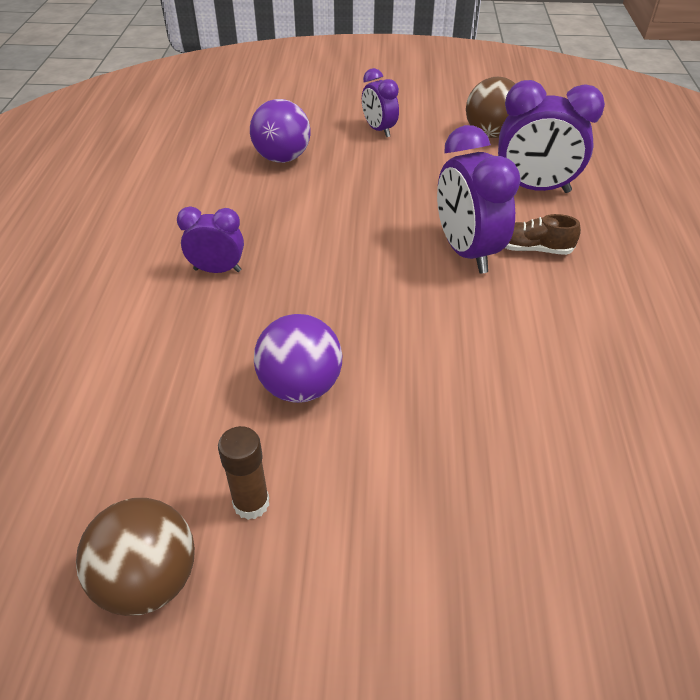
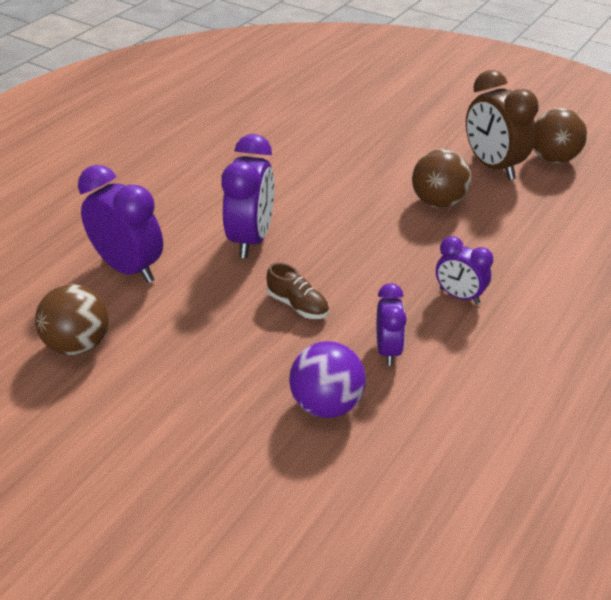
camera: 150 degrees left, 5 degrees down
brown glue stick [218,426,269,520] -> brown clock [466,70,539,180]
purple ball [254,314,342,403] -> brown ball [412,149,471,208]
purple clock [362,68,399,137] -> purple clock moved to [377,283,407,366]
brown shoe [505,214,581,255] -> brown shoe moved to [267,262,329,319]

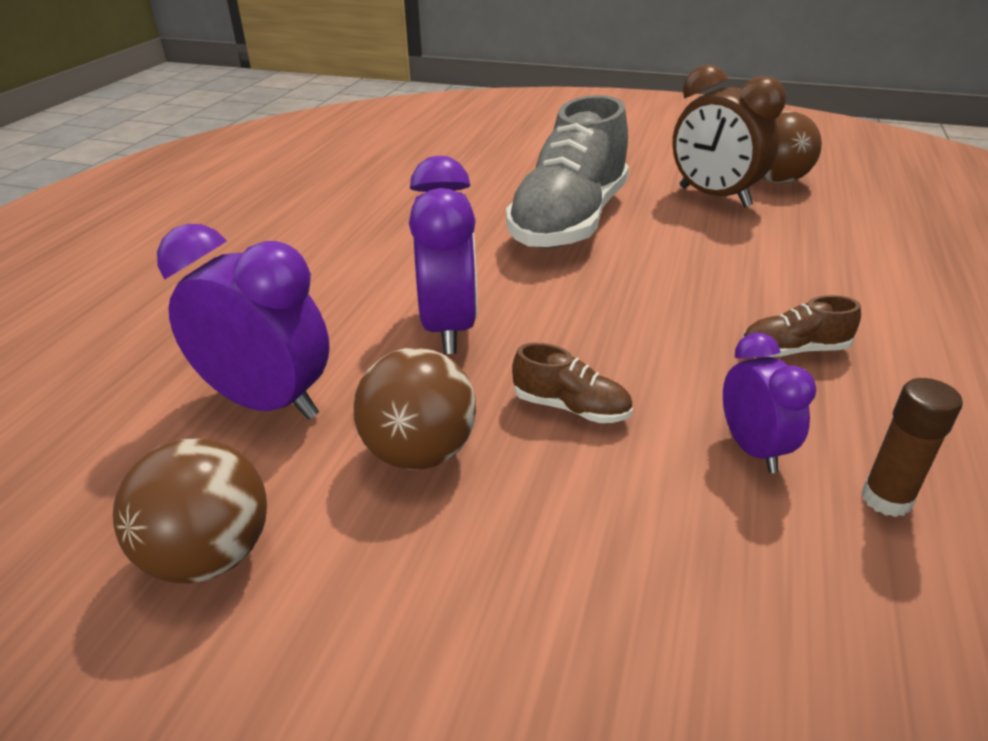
camera: 15 degrees left, 5 degrees down
purple ball [289,341,366,418] -> none
brown ball [412,149,471,208] -> brown ball moved to [353,348,476,470]
purple clock [436,236,493,304] -> brown shoe [743,295,861,357]
none -> grey shoe [506,95,629,248]
none -> brown glue stick [861,378,963,517]

